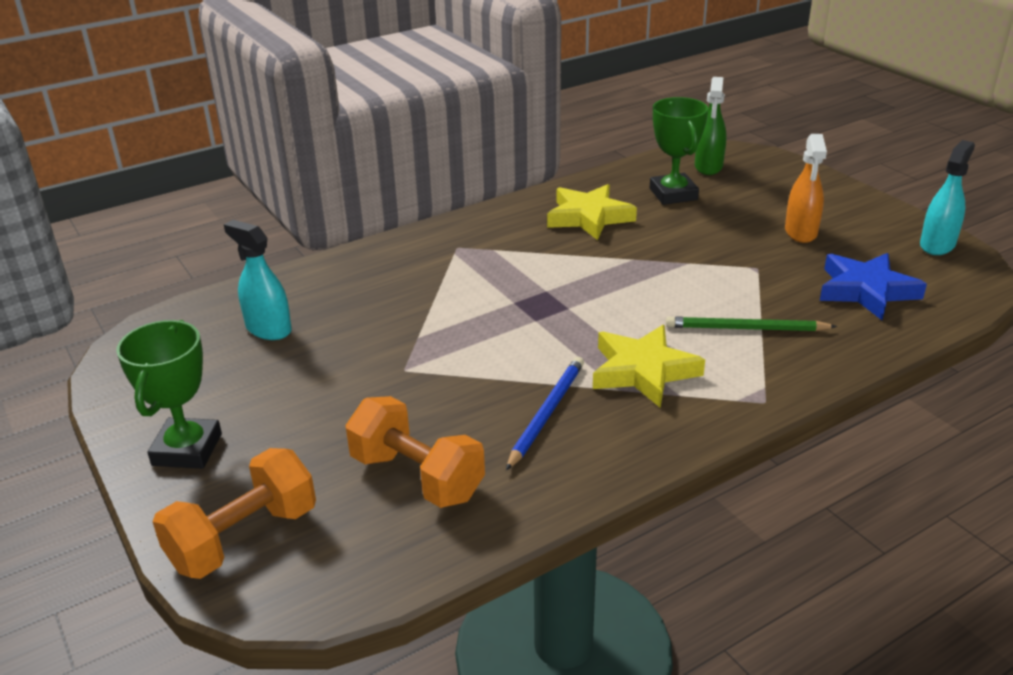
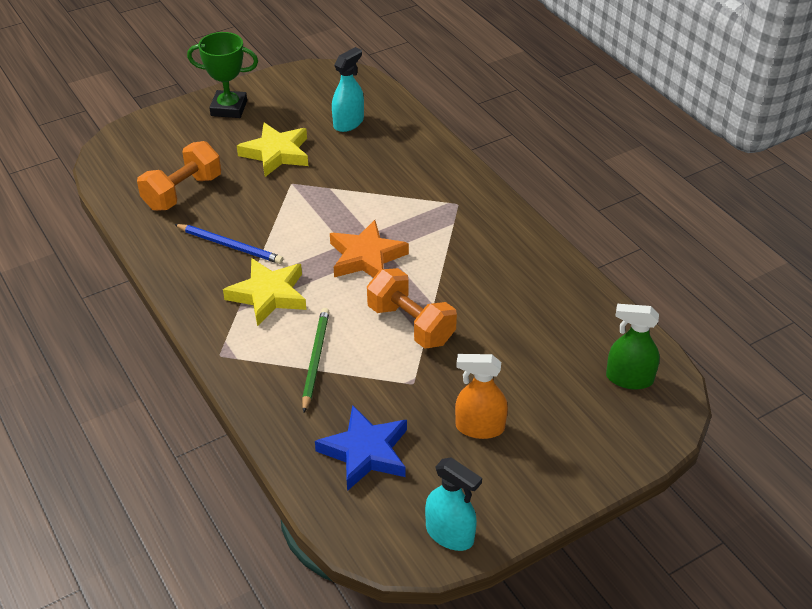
camera: 90 degrees right, 10 degrees up
orange dumbbell [152,448,316,579] -> orange dumbbell moved to [367,268,457,349]
yellow star [547,184,637,240] -> yellow star moved to [237,122,308,177]
green trophy [650,97,708,205] -> none
none -> orange star [330,220,409,278]

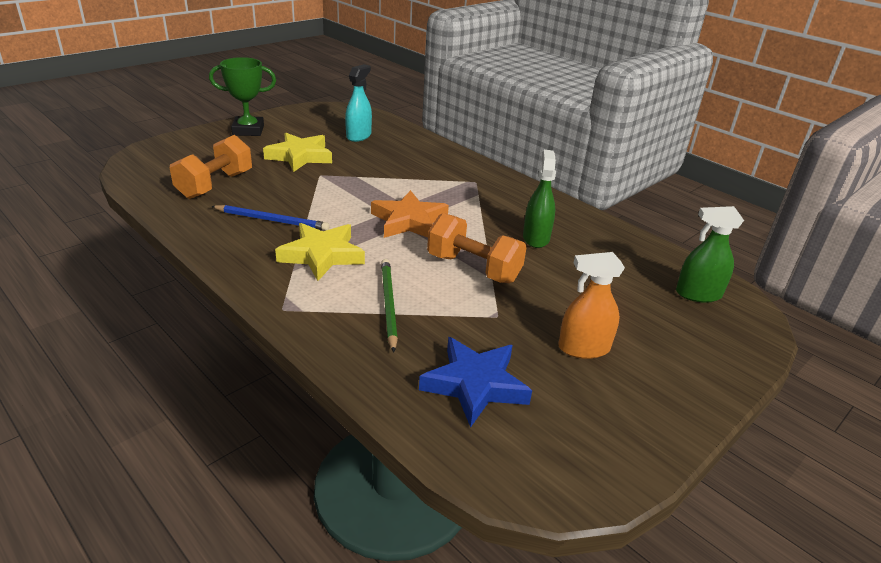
camera: 15 degrees left, 10 degrees down
turquoise spray bottle [425,458,482,551] -> none
none -> green spray bottle [523,150,556,248]

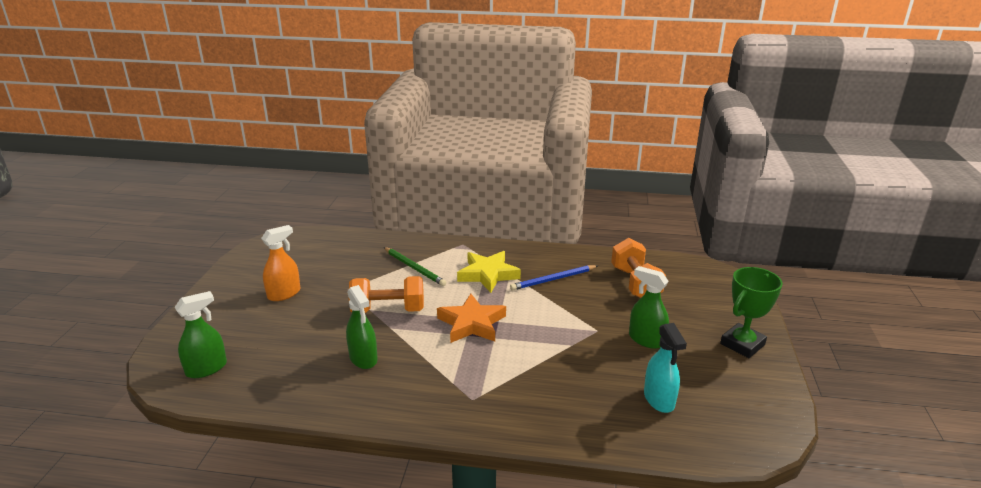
camera: 145 degrees right, 5 degrees down
yellow star [263,133,332,172] -> green spray bottle [629,266,669,349]
blue star [419,337,532,428] -> none

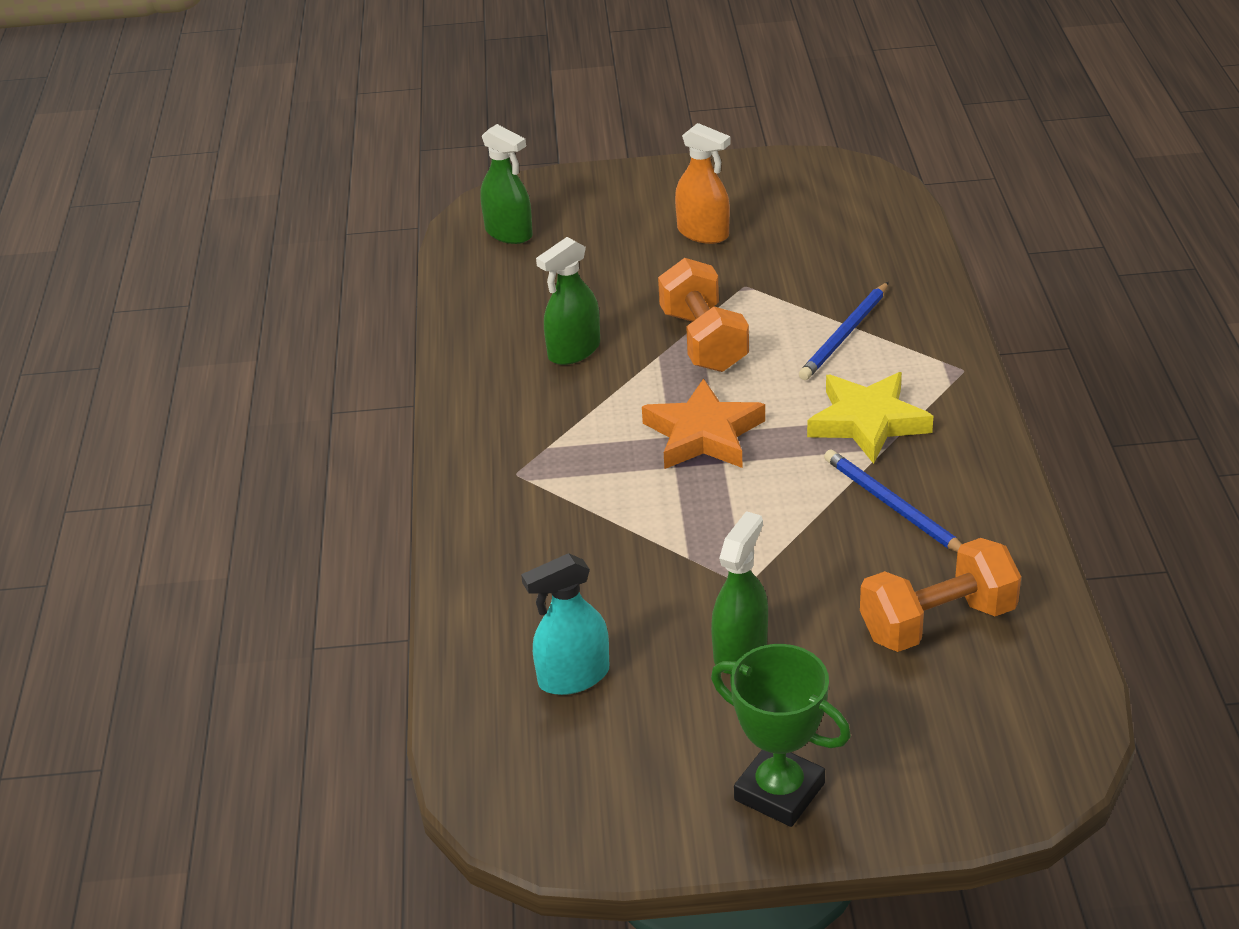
camera: 80 degrees right, 10 degrees up
green pencil [384,247,446,286] -> blue pencil [799,282,889,380]

